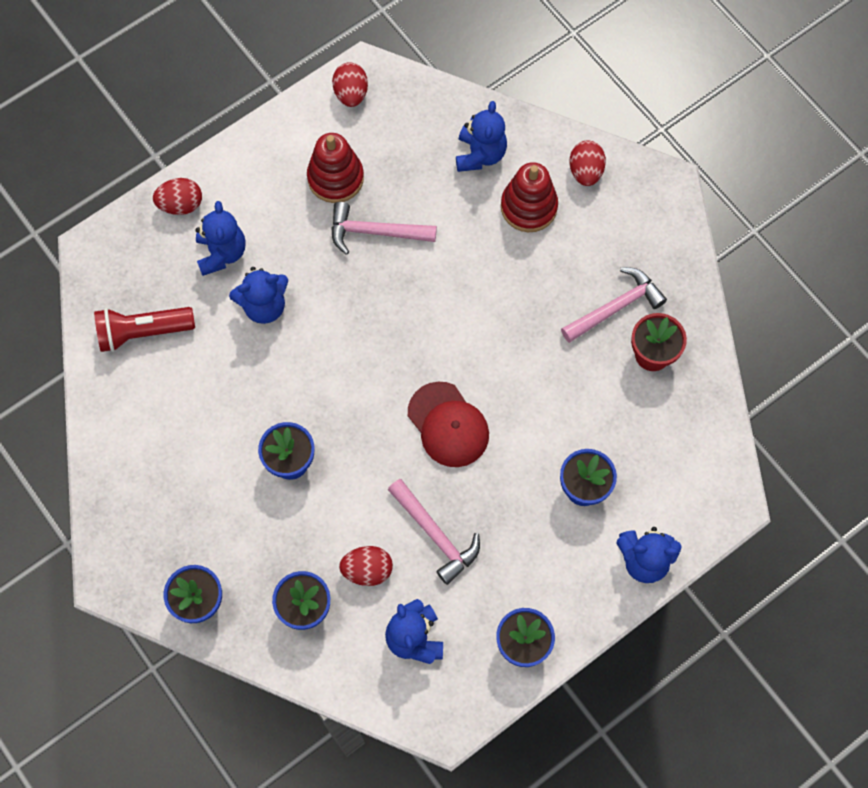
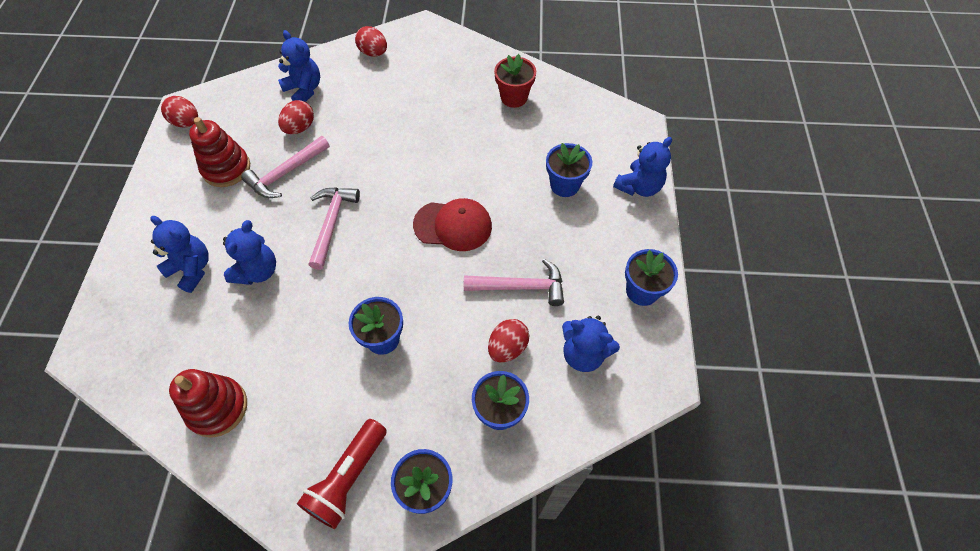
camera: 50 degrees left, 10 degrees down
red flashlight [94,307,195,352] -> red flashlight moved to [297,419,387,529]
red egg [153,178,202,215] -> red egg moved to [278,100,314,134]
red stacking toy [501,162,558,232] -> red stacking toy moved to [169,369,247,438]
pink hammer [561,267,667,343] -> pink hammer moved to [309,187,360,270]

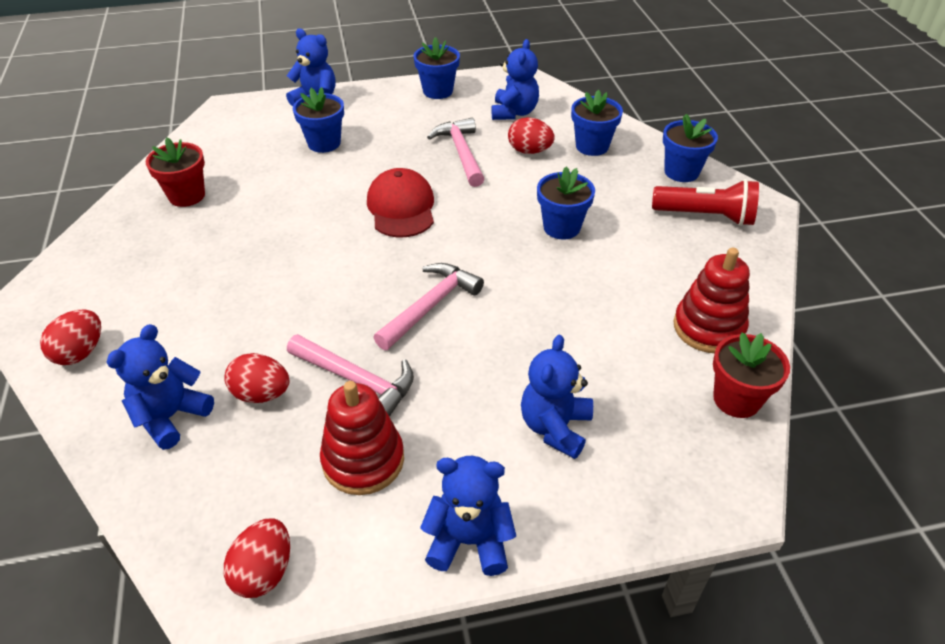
camera: 105 degrees left, 15 degrees down
blue teddy bear [223,220,276,285] -> blue teddy bear moved to [420,456,516,576]
pink hammer [309,187,360,270] -> pink hammer turned 135 degrees clockwise [373,263,484,350]
none -> red flower pot [713,332,790,418]

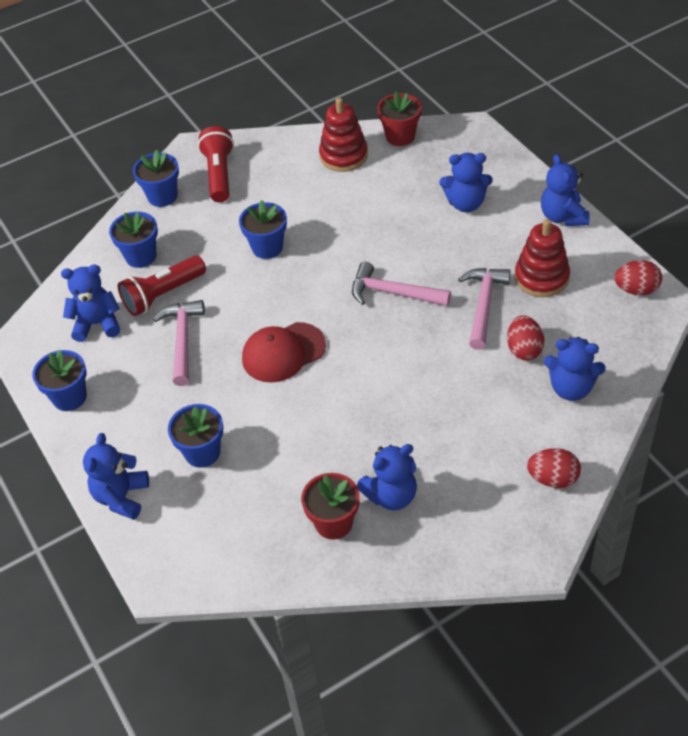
camera: 105 degrees left, 5 degrees up
pink hammer [427,118,484,187] -> pink hammer turned 120 degrees clockwise [153,300,205,386]
red egg [508,117,555,154] -> red flashlight [118,255,206,316]
none -> blue teddy bear [357,444,417,510]

